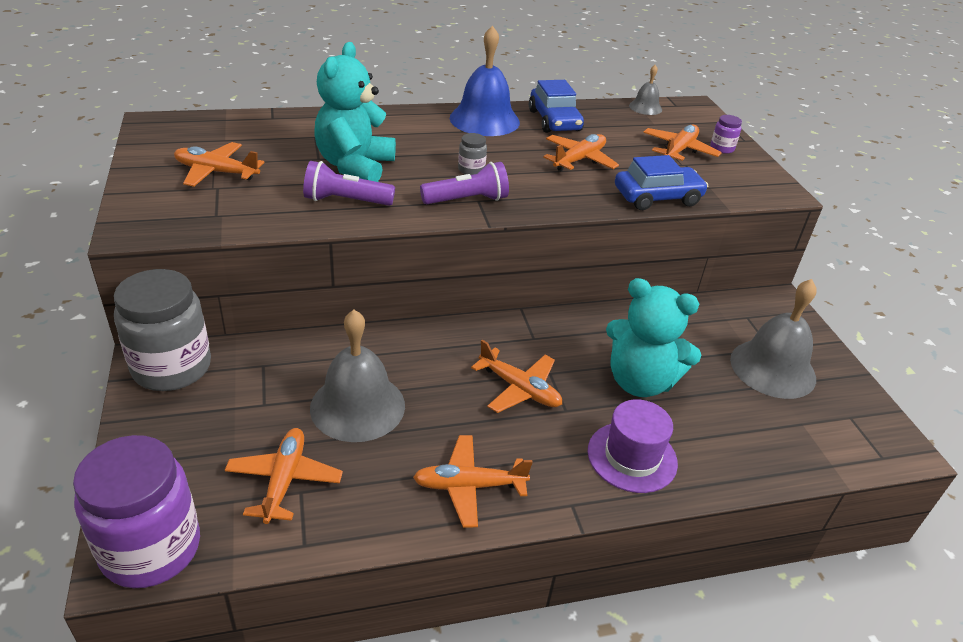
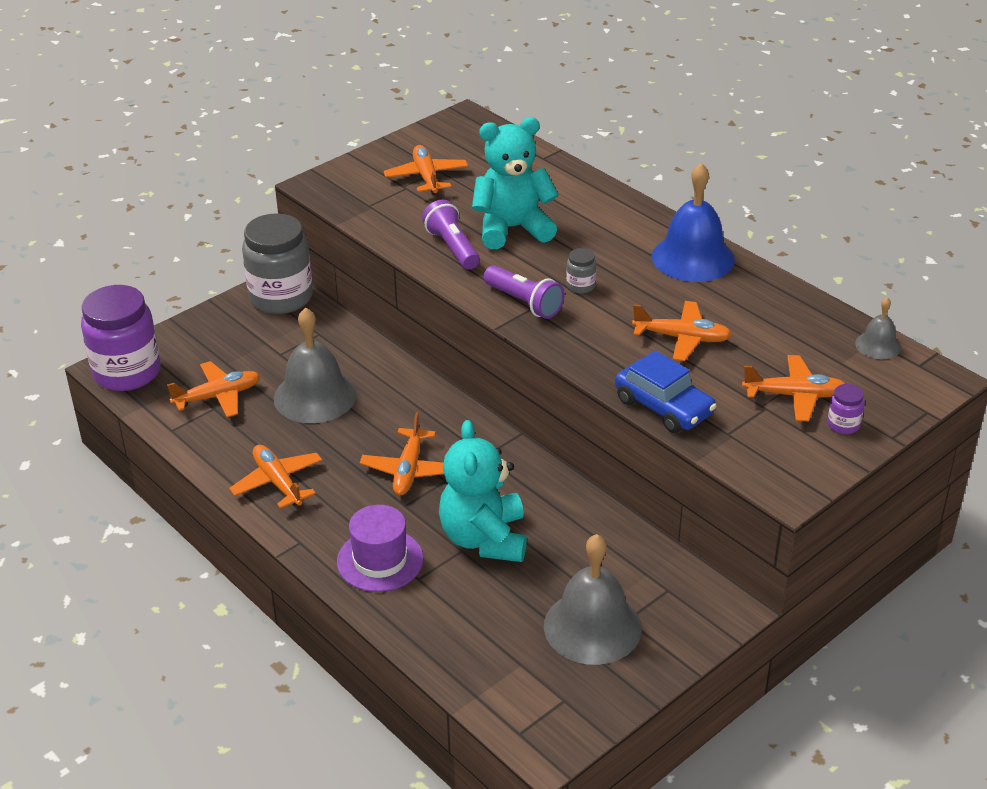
camera: 65 degrees right, 0 degrees up
blue car [529,80,584,133] -> none

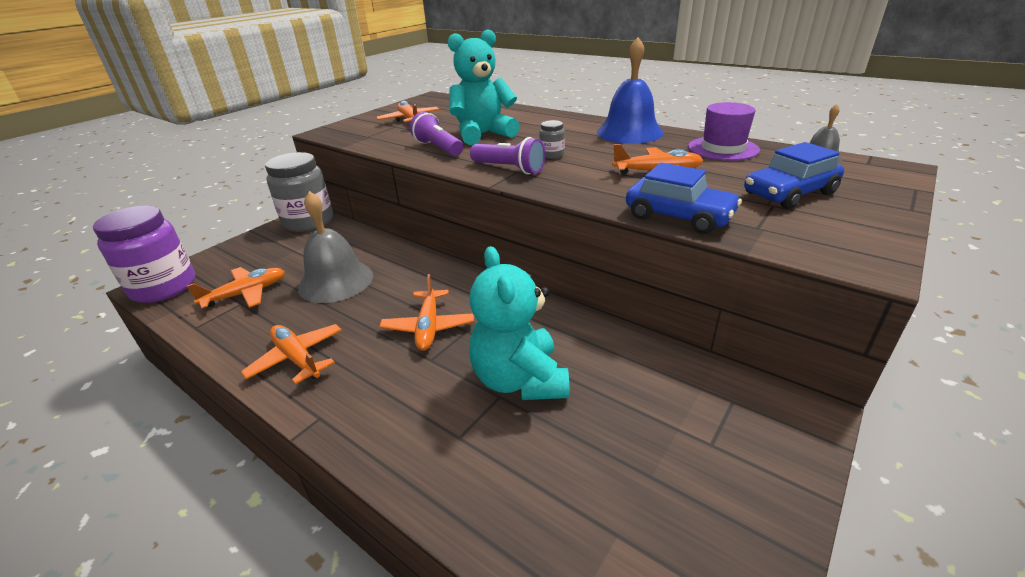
camera: 10 degrees left, 5 degrees down
purple hat [337,505,424,592] -> purple hat moved to [688,102,760,161]
grey bell [544,534,642,665] -> none
orange plane [742,355,845,421] -> blue car [744,142,844,209]
purple jar [828,384,865,434] -> none

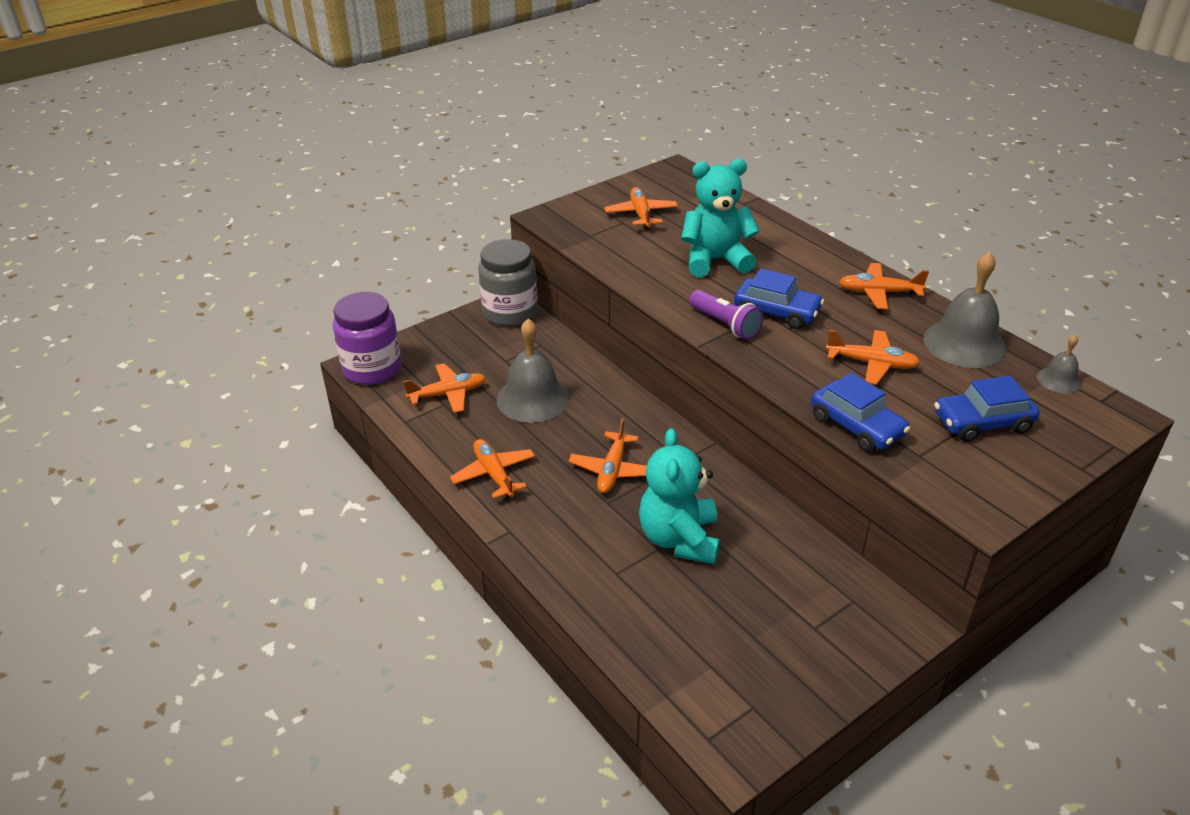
camera: 15 degrees right, 5 degrees up
purple flashlight [410,112,463,156] -> none
grey jar [539,120,565,159] -> blue car [734,268,824,329]
blue bell [597,37,663,144] -> orange plane [839,263,929,309]
purple hat [688,102,760,161] -> grey bell [923,252,1007,368]

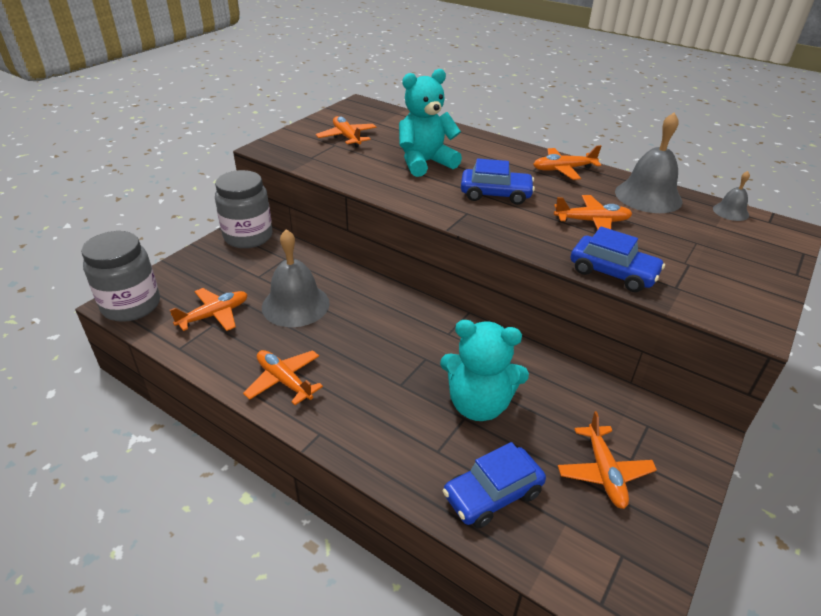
camera: 20 degrees left, 0 degrees up
purple jar [333,292,402,385] -> grey jar [81,231,160,322]
orange plane [569,418,647,493] -> orange plane moved to [558,411,657,509]
turquoise teddy bear [639,428,720,564] -> turquoise teddy bear turned 60 degrees counterclockwise [440,320,529,421]
purple flashlight [689,290,763,340] -> none
blue car [934,376,1040,442] -> blue car moved to [443,442,546,528]

